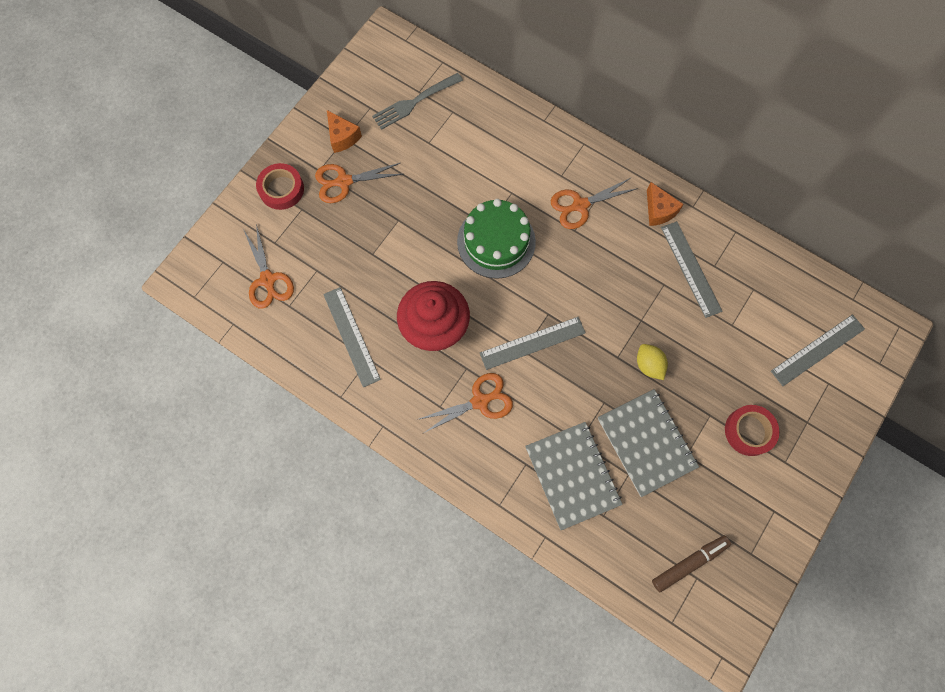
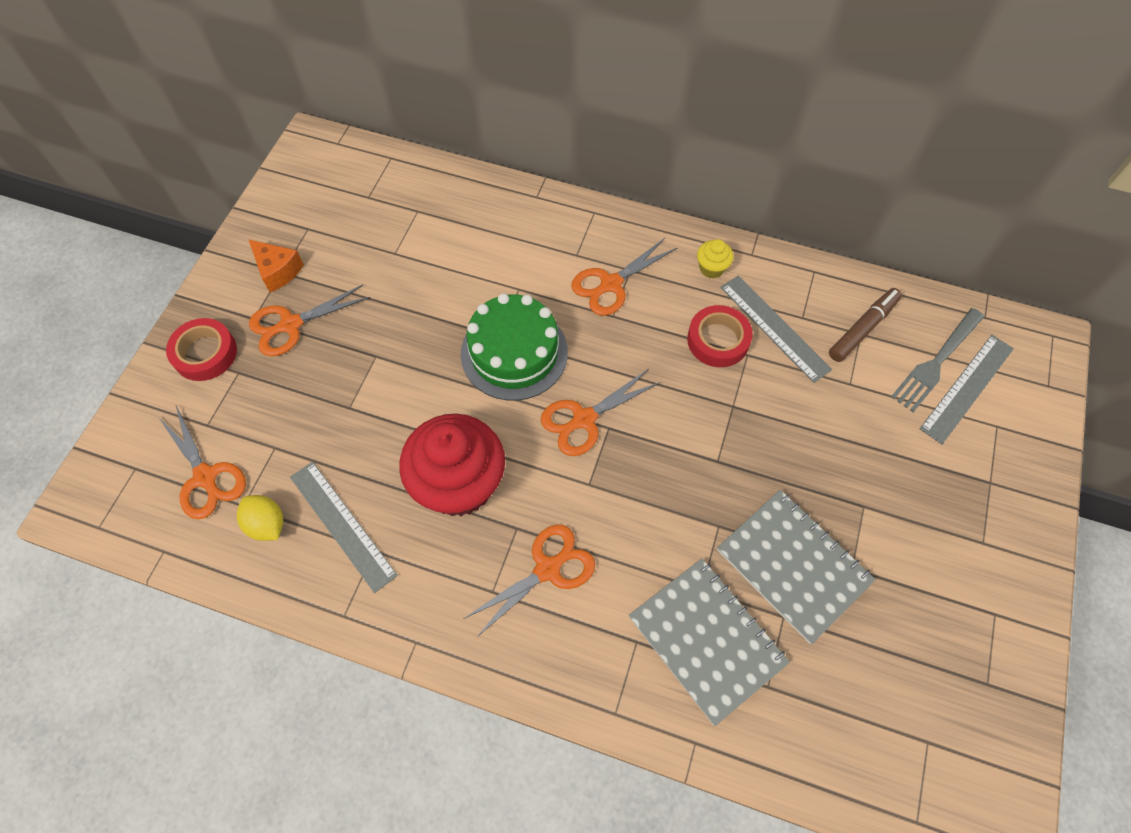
camera: 15 degrees left, 10 degrees down
grey fork [372,73,463,130] -> grey fork moved to [891,308,984,412]
grey ruler [480,317,586,370] -> none
yellow lemon [637,344,668,380] -> yellow lemon moved to [237,495,283,541]
orange cheese [647,182,684,226] -> yellow cupcake [697,239,734,279]
brown marker [652,535,731,592] -> brown marker moved to [829,288,902,362]
red tape [725,405,780,456] -> red tape moved to [687,305,753,367]
none -> orange scissors [541,369,661,456]

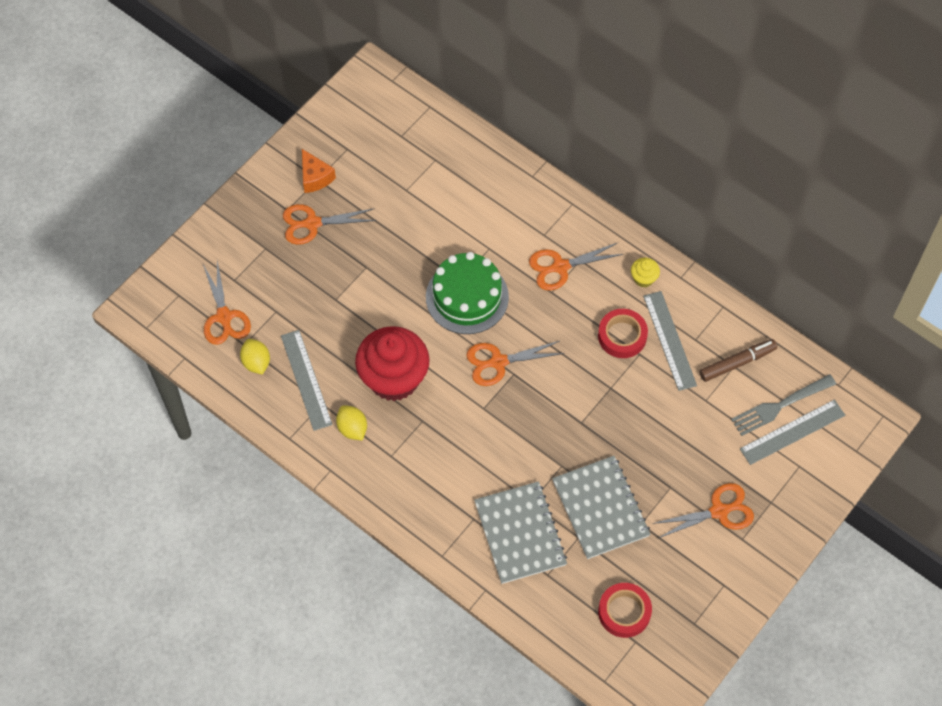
camera: 20 degrees right, 0 degrees up
red tape [166,318,237,381] -> red tape moved to [598,583,652,638]
orange scissors [463,525,595,638] -> orange scissors moved to [652,483,754,538]
none -> yellow lemon [336,405,367,440]

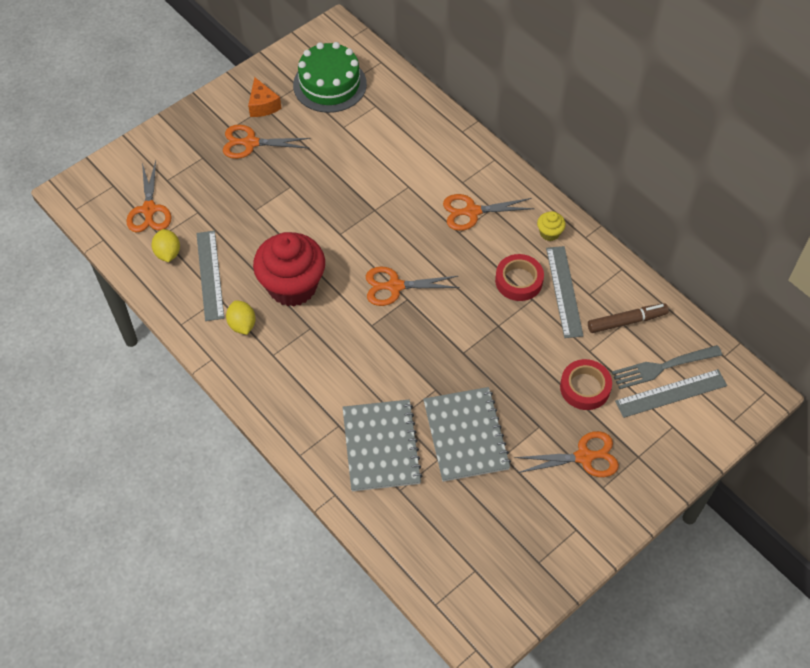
camera: 10 degrees right, 5 degrees down
green cake [426,252,509,334] -> green cake moved to [293,42,367,113]
red tape [598,583,652,638] -> red tape moved to [560,359,612,410]

